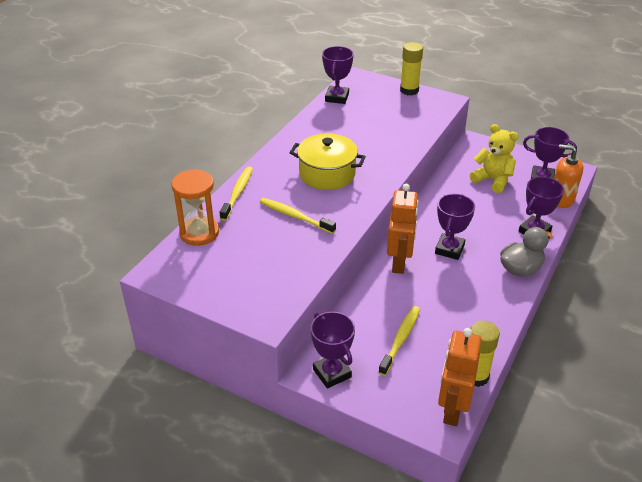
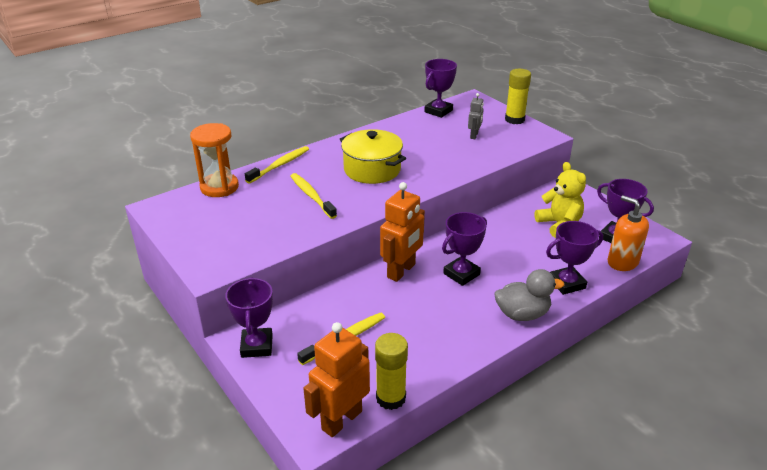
camera: 25 degrees right, 5 degrees down
none -> grey robot [468,93,484,139]

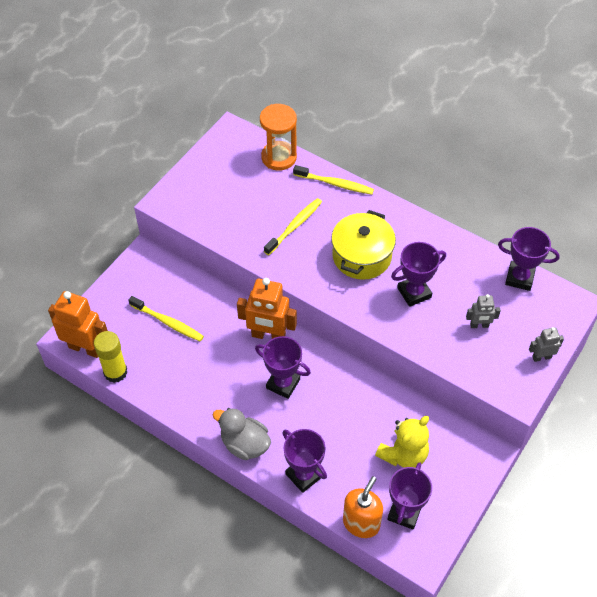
camera: 70 degrees right, 20 degrees up
purple trophy [225,277,273,358] -> purple trophy moved to [391,242,446,307]
grey duck [495,269,564,321] -> grey duck turned 150 degrees clockwise [213,408,271,460]
yellow glue stick [505,69,531,124] -> grey robot [529,327,564,362]

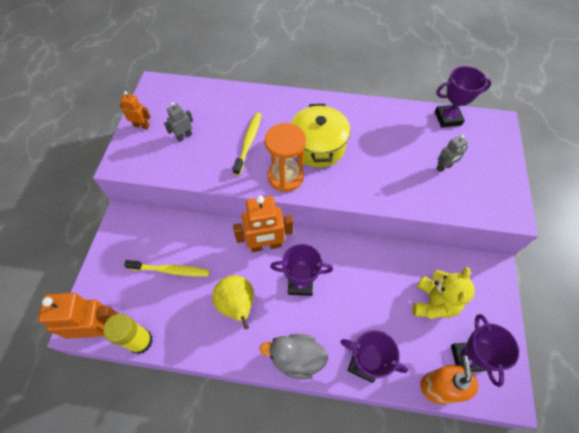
camera: 25 degrees left, 5 degrees up
orange hourglass [260,104,297,171] -> orange hourglass moved to [265,123,306,192]
yellow toothbrush [293,165,374,195] -> none
purple trophy [391,242,446,307] -> none
grey robot [529,327,564,362] -> grey robot moved to [164,102,193,142]
none -> orange robot [120,91,151,129]
none -> yellow pear [212,275,254,329]

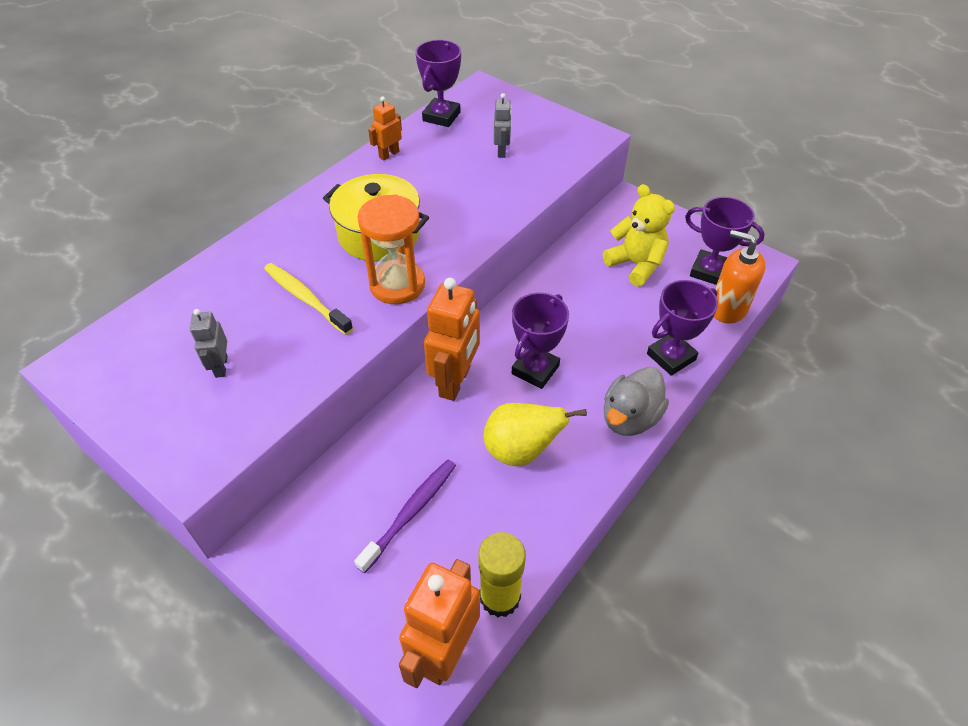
camera: 60 degrees left, 10 degrees down
orange robot [120,91,151,129] -> orange robot moved to [368,96,402,160]
yellow toothbrush [124,260,210,276] -> purple toothbrush [354,460,456,573]

